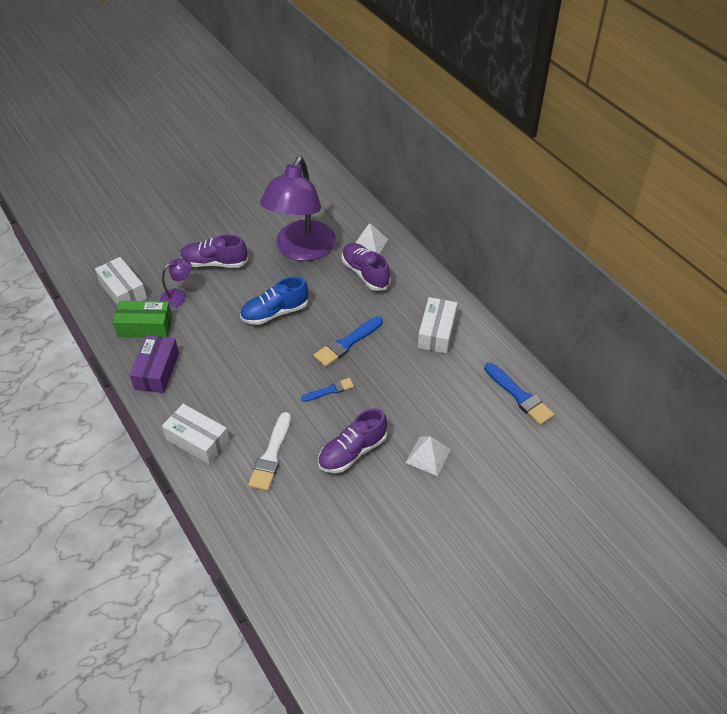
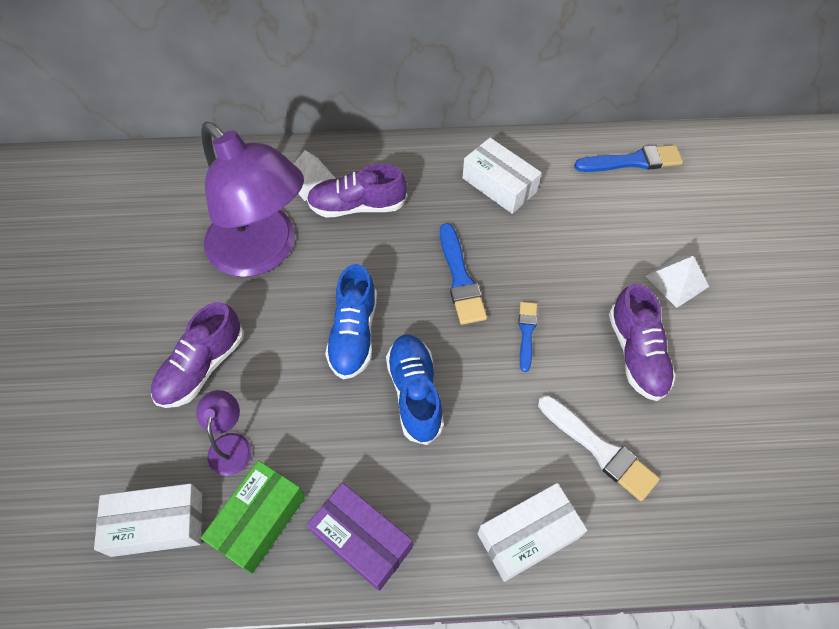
camera: 60 degrees left, 10 degrees up
none -> blue shoe [386,334,444,445]

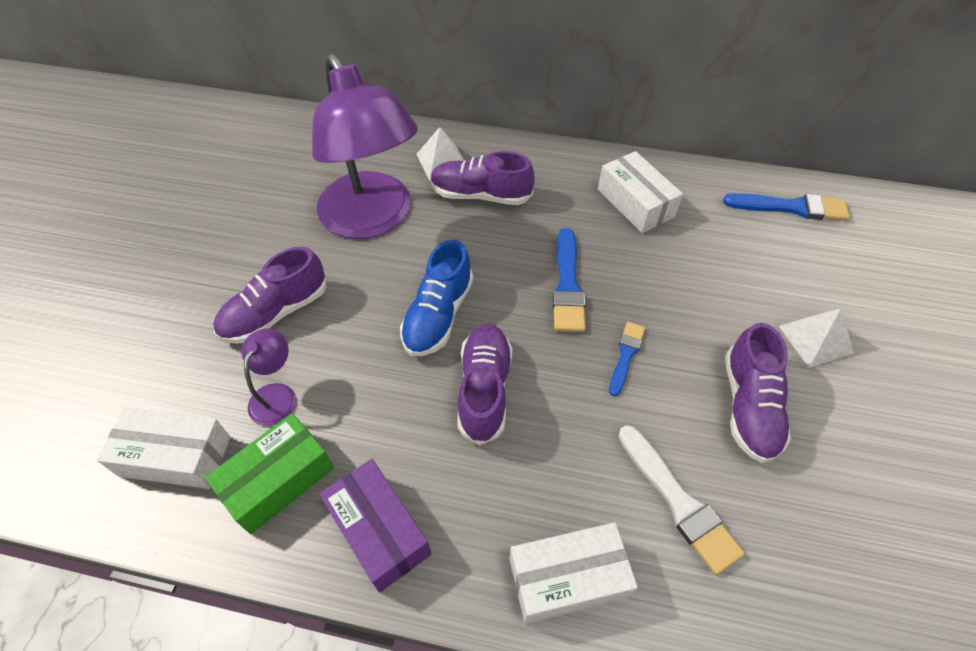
camera: 15 degrees right, 5 degrees down
blue shoe [386,334,444,445] -> purple shoe [457,324,512,445]

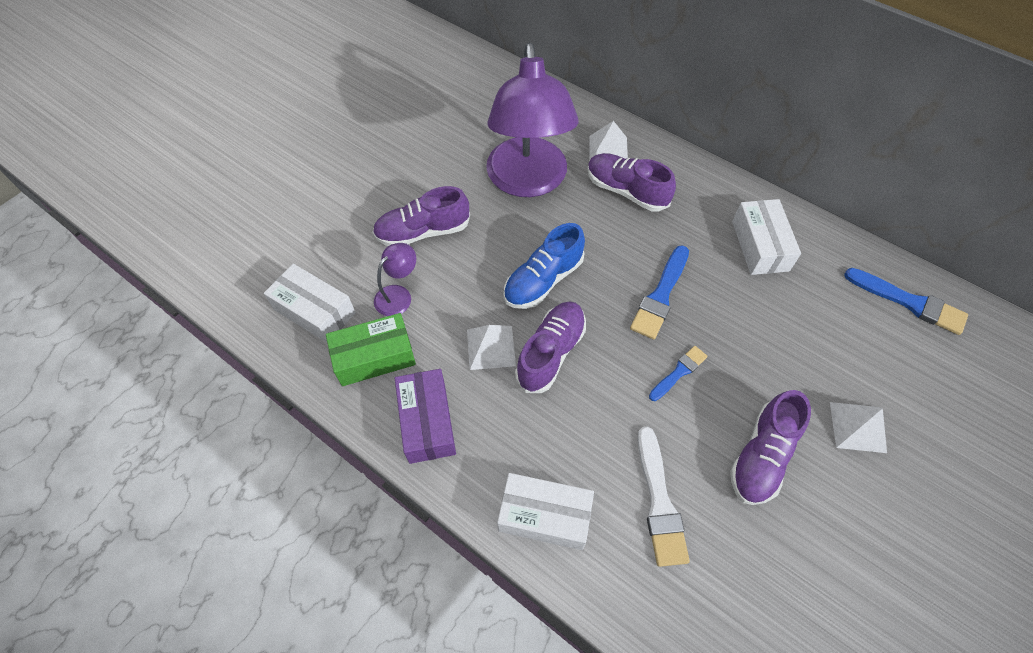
camera: 25 degrees right, 5 degrees up
none -> white pyramid [467,325,516,370]

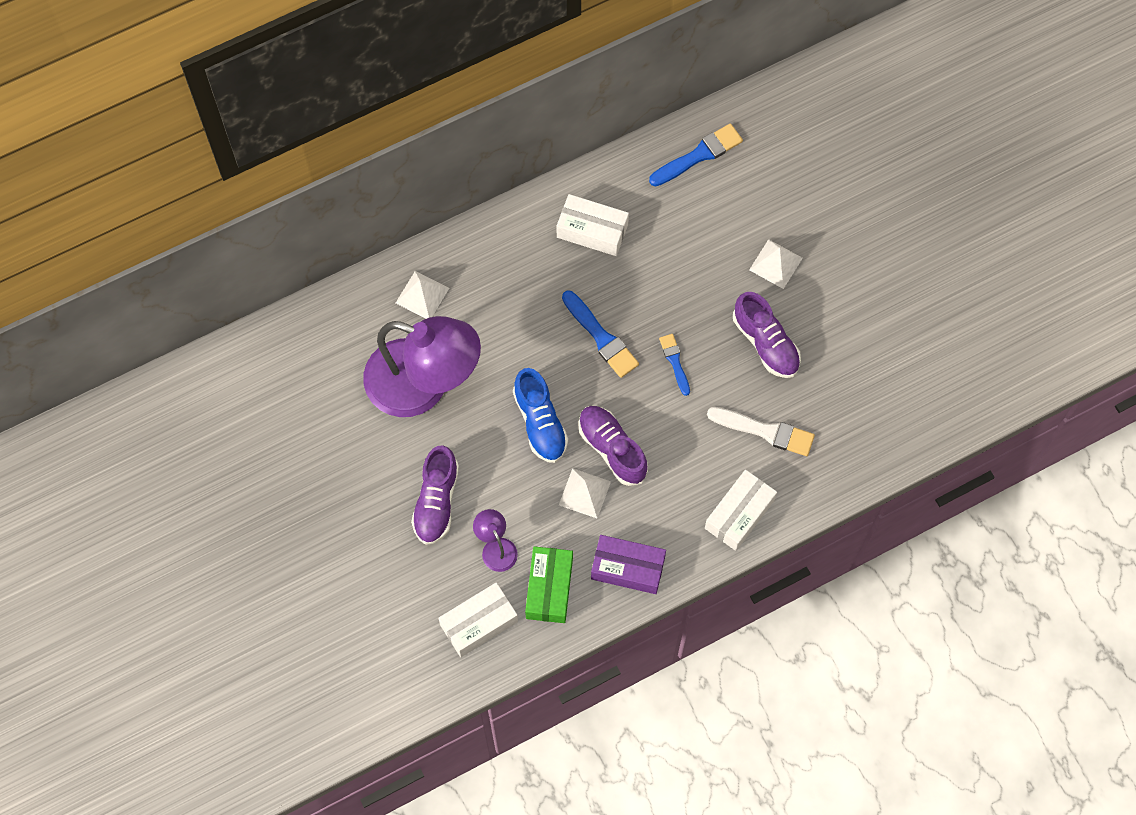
camera: 65 degrees left, 10 degrees up
purple shoe [587,153,676,212] -> none

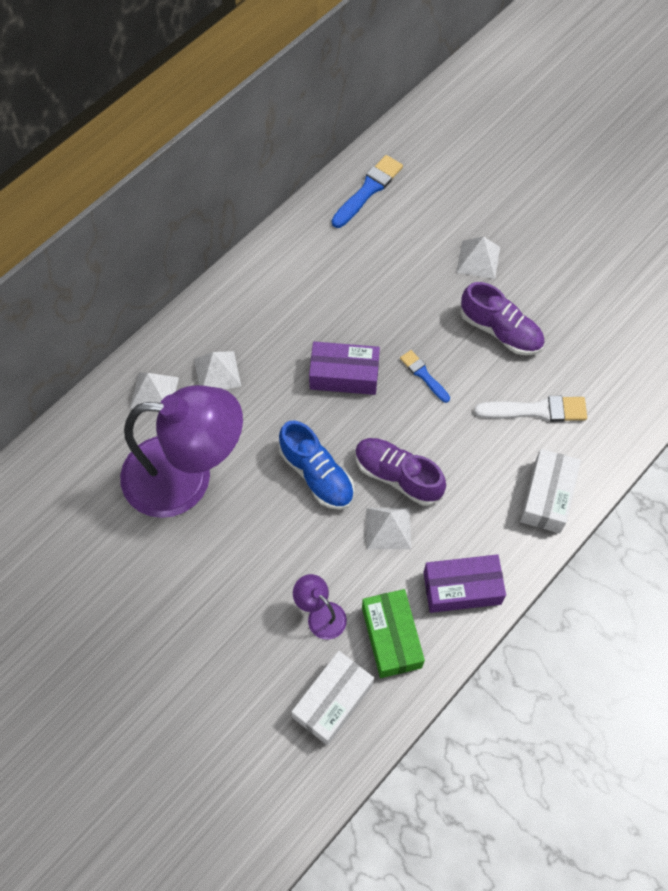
camera: 20 degrees left, 5 degrees down
purple shoe [411,445,459,545] -> none
white box [557,194,629,256] -> none
blue brush [562,291,639,378] -> purple box [309,342,380,395]
none -> white pyramid [194,351,241,390]

